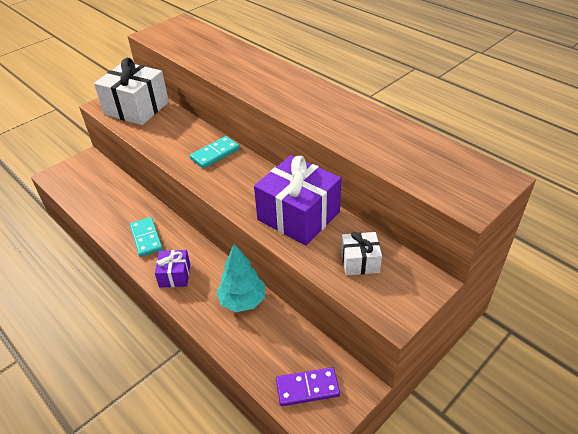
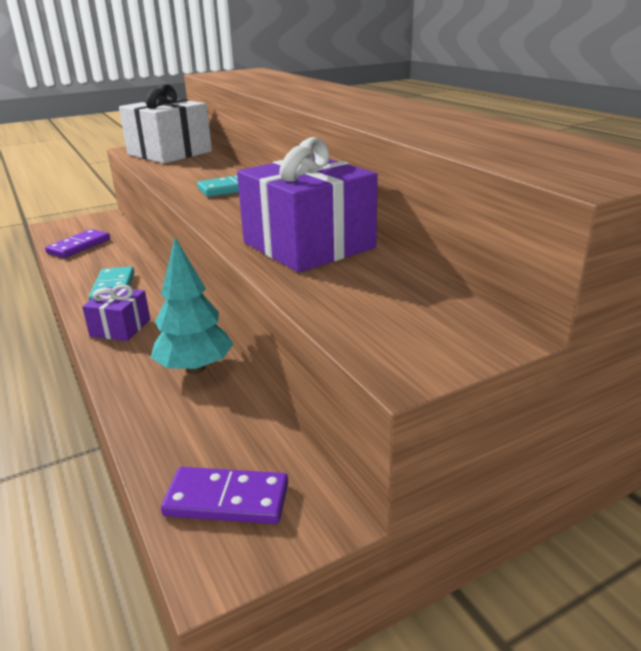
camera: 15 degrees right, 15 degrees down
white gift [341,232,382,276] -> none
none -> purple domino [45,229,110,258]

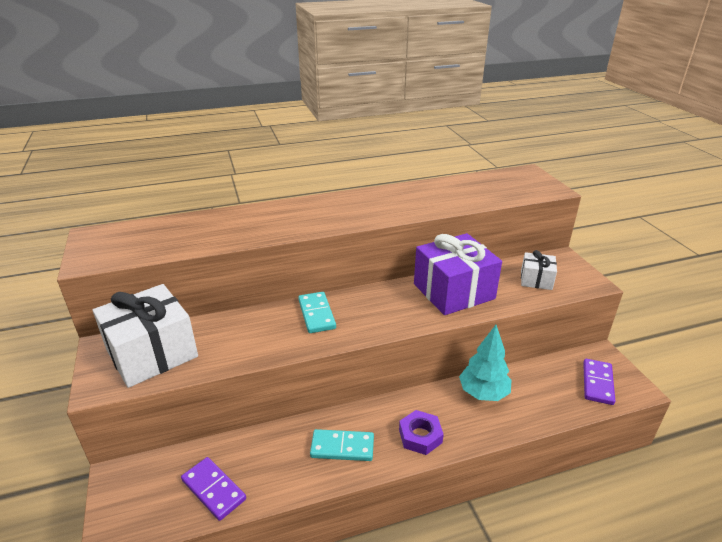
camera: 80 degrees left, 5 degrees up
purple gift [82,285,150,341] -> purple nut [399,410,444,455]
none -> white gift [521,250,557,290]

